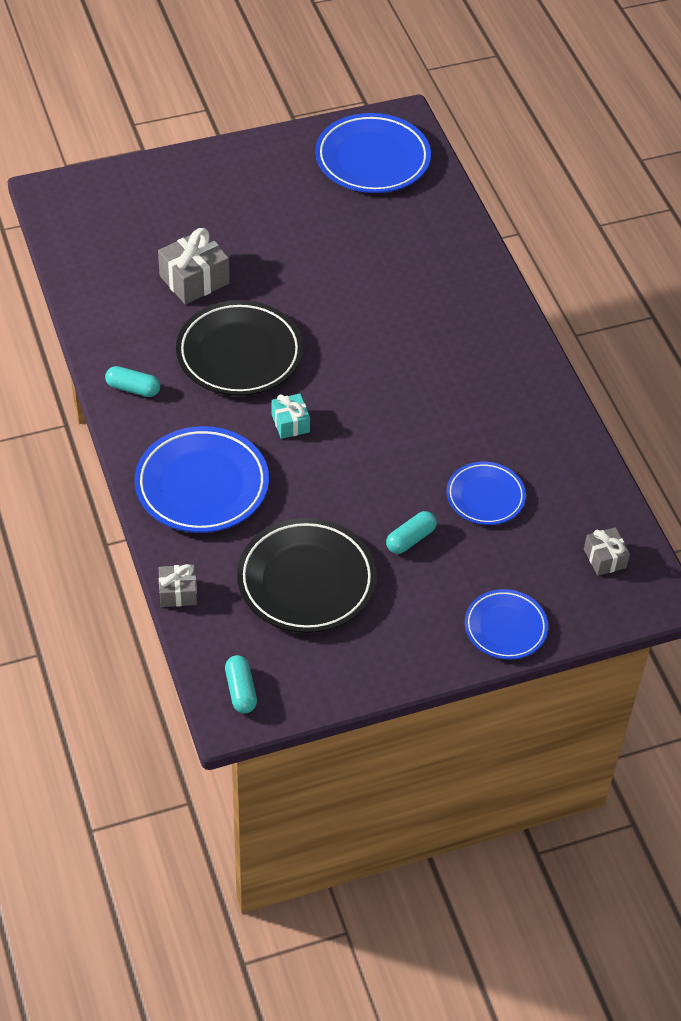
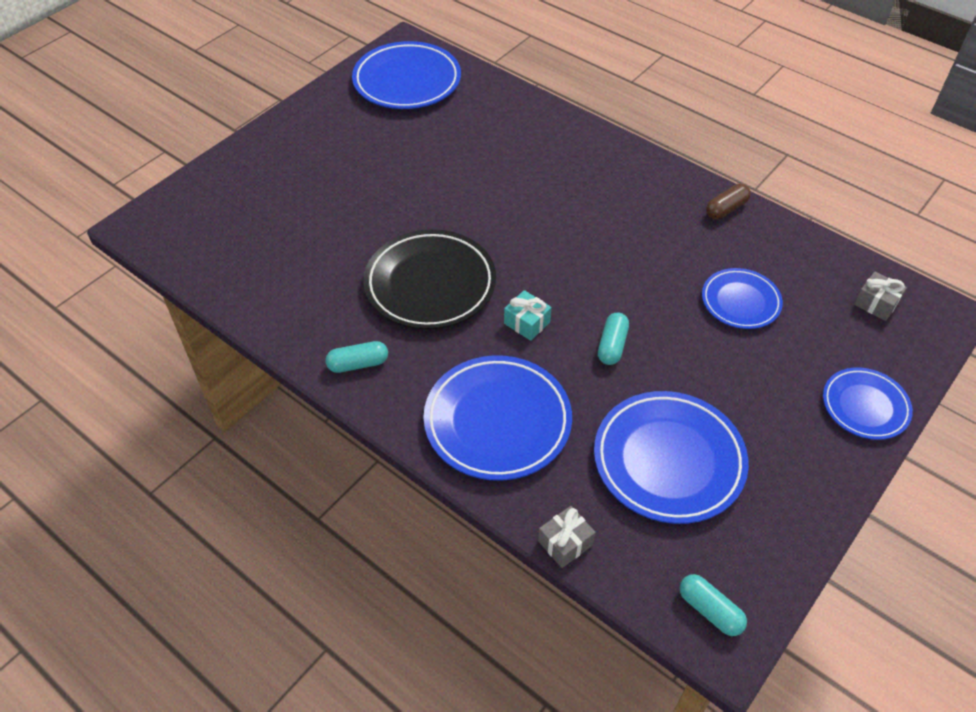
camera: 30 degrees left, 0 degrees up
grey gift [158,228,230,304] -> none
black plate [237,518,377,633] -> blue plate [594,391,749,524]
turquoise capsule [386,511,437,554] -> turquoise capsule moved to [598,312,629,365]
none -> brown capsule [706,183,751,220]

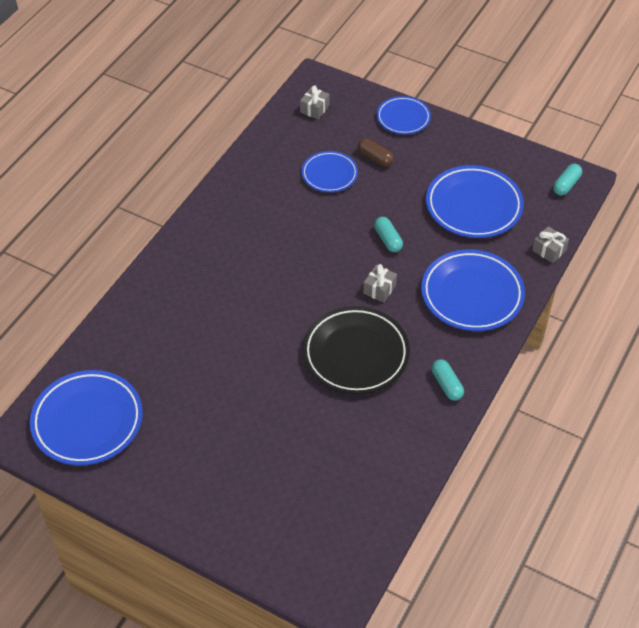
camera: 100 degrees left, 0 degrees up
turquoise gift [504,290,551,341] -> grey gift [363,264,397,303]
turquoise capsule [598,312,629,365] -> turquoise capsule turned 60 degrees clockwise [374,217,403,252]
brown capsule [706,183,751,220] -> brown capsule moved to [358,138,394,167]

